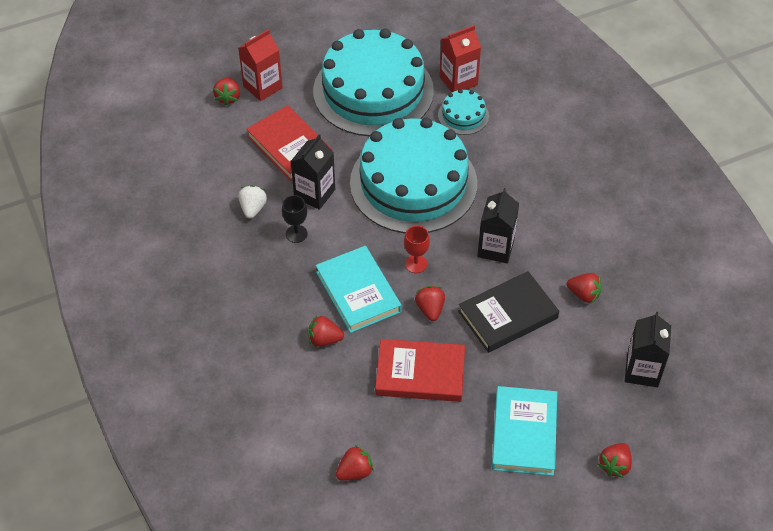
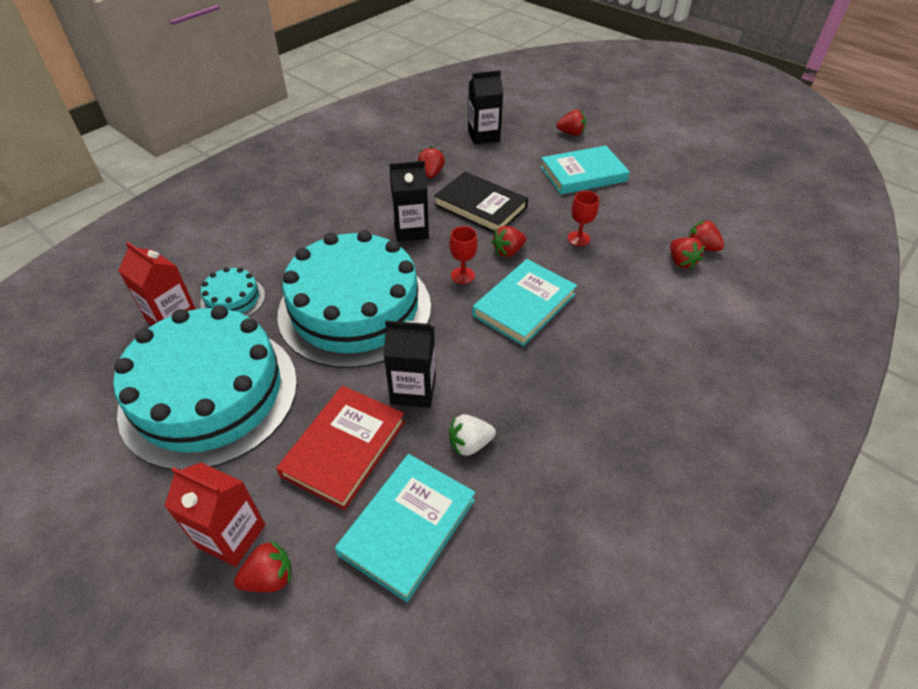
camera: 115 degrees left, 5 degrees down
black goblet [282,195,308,243] -> none
red strawberry [308,315,344,347] -> red strawberry moved to [670,237,705,269]
red book [375,339,465,402] -> red goblet [567,191,599,246]
none -> turquoise book [335,454,475,602]

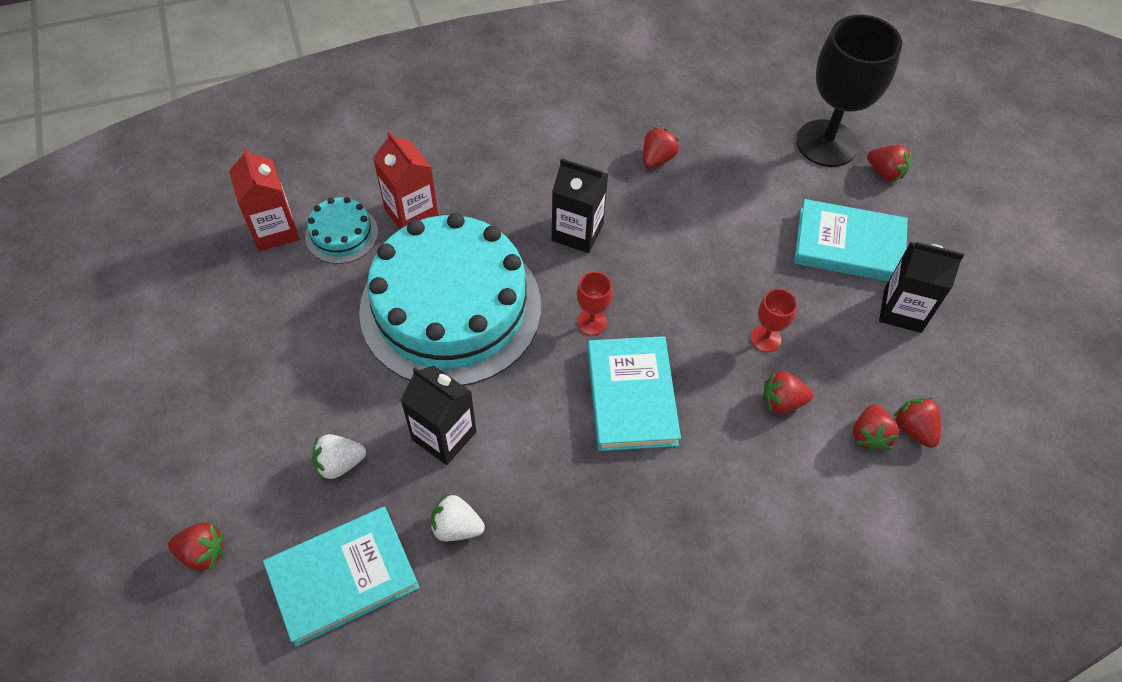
camera: 30 degrees right, 10 degrees up
turquoise cake [113,305,297,470] -> none
red carton [164,462,265,567] -> red carton moved to [373,131,439,229]
red book [276,386,405,510] -> white strawberry [312,434,366,480]
black book [434,172,528,233] -> none
black carton [468,70,504,145] -> black carton moved to [879,242,964,333]
turquoise book [472,259,577,346] -> turquoise book turned 75 degrees counterclockwise [587,336,681,451]
red strawberry [492,226,526,257] -> red strawberry moved to [763,371,813,414]
none -> black goblet [796,15,902,167]

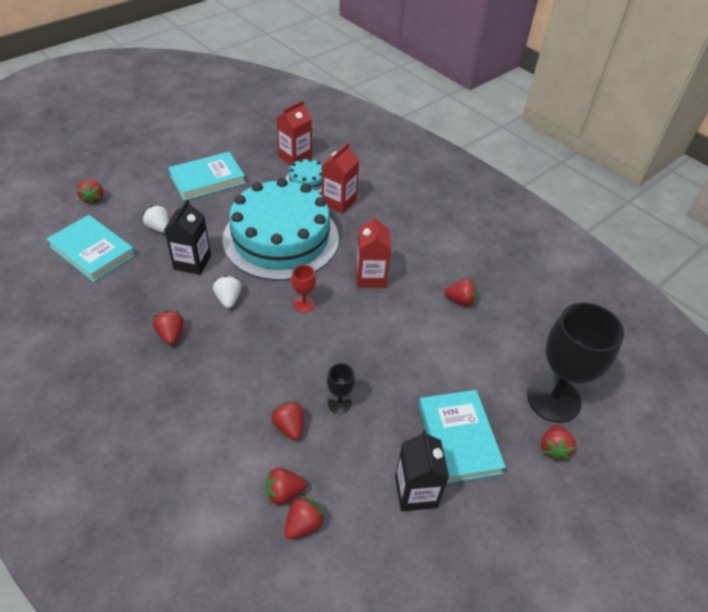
camera: 65 degrees right, 10 degrees down
white strawberry [431,494,485,541] -> white strawberry moved to [213,275,242,308]
black carton [552,158,608,253] -> red carton [356,215,391,288]
turquoise book [587,336,681,451] -> turquoise book moved to [168,152,246,201]
red goblet [751,289,797,352] -> black goblet [327,363,355,414]
none -> red strawberry [153,310,184,345]

